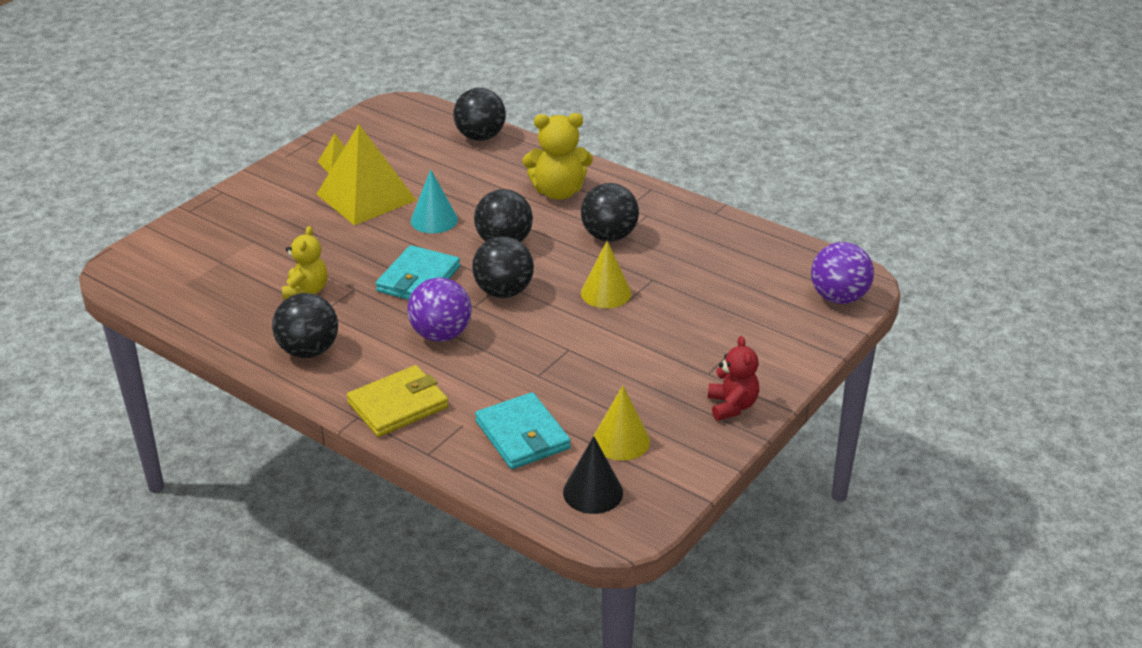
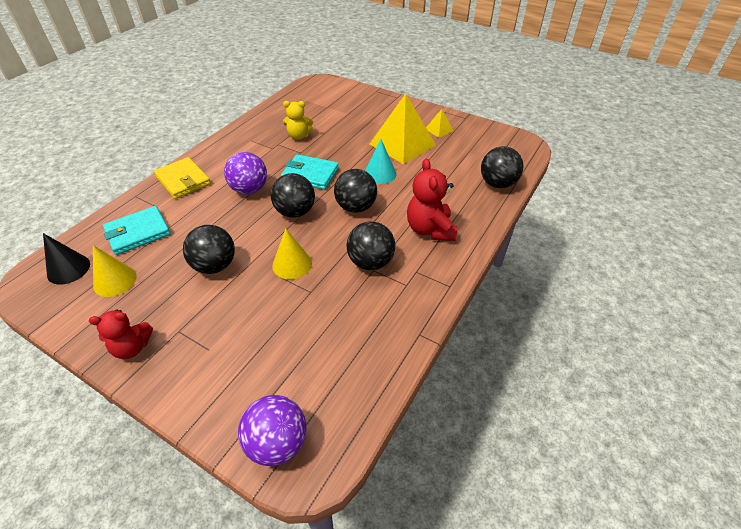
camera: 85 degrees right, 10 degrees up
black ball [272,293,338,358] -> black ball moved to [183,225,235,274]
yellow teddy bear [523,113,593,200] -> red teddy bear [407,159,457,241]

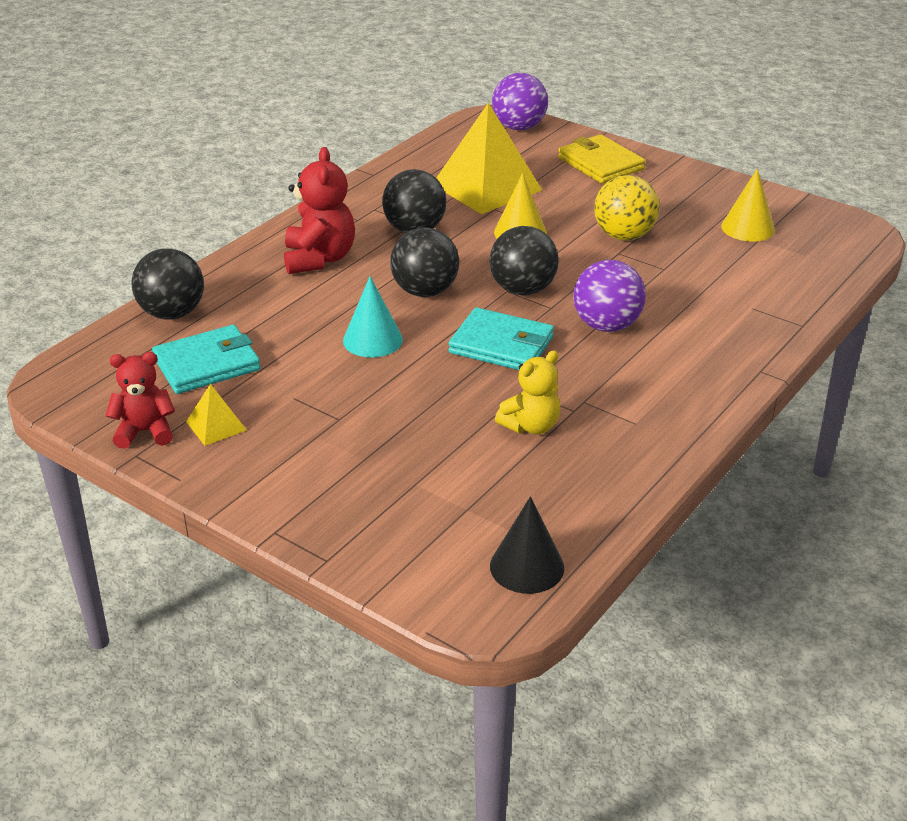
camera: 175 degrees left, 10 degrees down
black cone [43,233,90,285] -> black cone moved to [490,496,564,594]
red teddy bear [89,309,153,359] -> red teddy bear moved to [106,352,175,449]
turquoise wallet [103,206,170,255] -> turquoise wallet moved to [152,325,261,394]
yellow wallet [154,157,211,199] -> yellow wallet moved to [558,134,645,184]
black ball [183,225,235,274] -> yellow ball [594,175,660,241]
yellow teddy bear [283,101,313,140] -> yellow teddy bear turned 135 degrees clockwise [495,351,560,434]
yellow pyramid [370,93,436,164] -> yellow pyramid moved to [436,103,542,214]

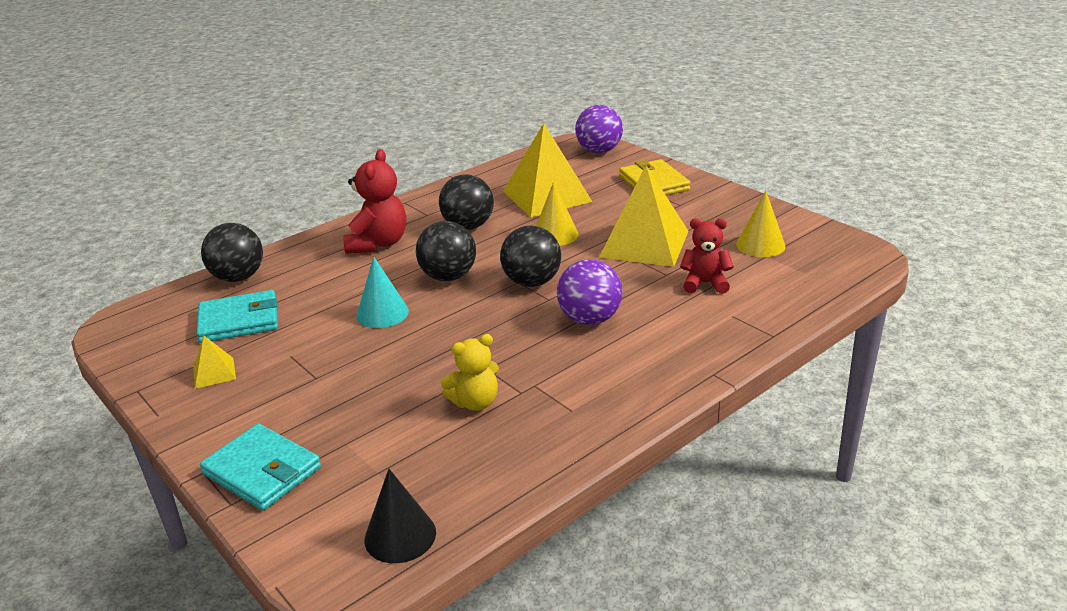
camera: 15 degrees right, 5 degrees down
red teddy bear [106,352,175,449] -> red teddy bear moved to [680,218,734,294]
turquoise wallet [448,307,554,370] -> turquoise wallet moved to [200,424,321,510]
yellow ball [594,175,660,241] -> yellow pyramid [599,165,688,267]

